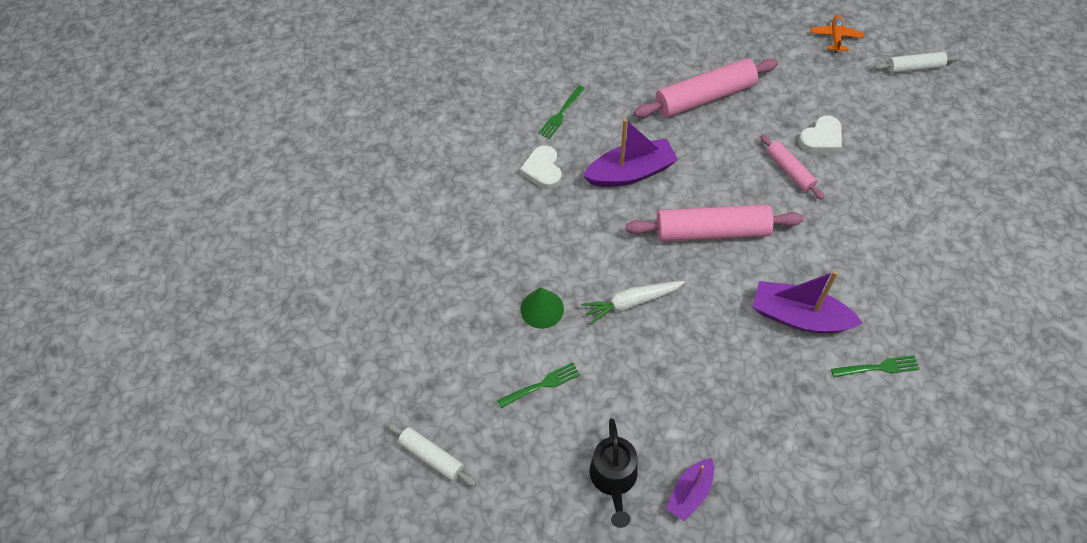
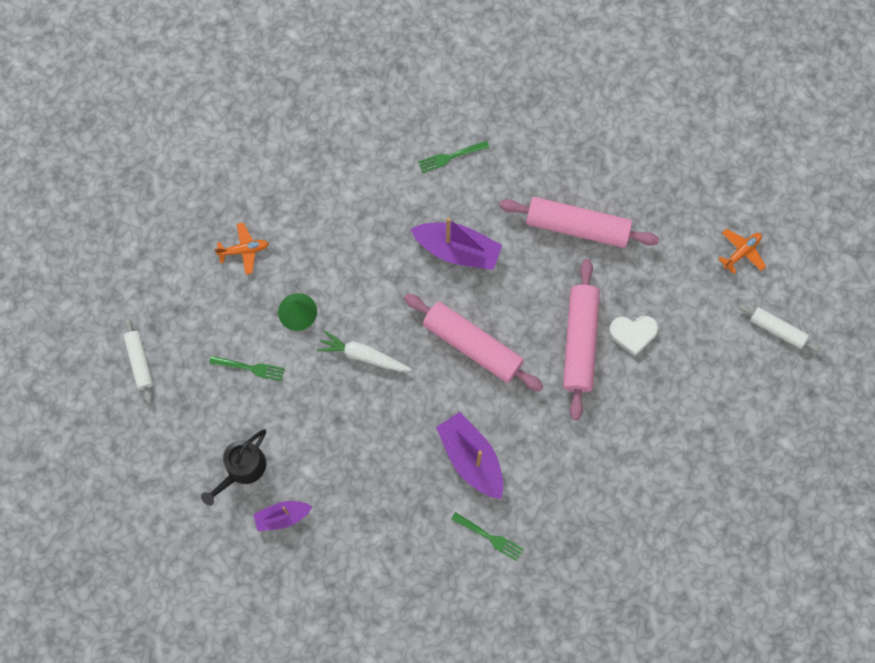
camera: 35 degrees right, 15 degrees up
white heart [520,145,562,190] -> none
pink rolling pin [760,134,824,200] -> pink rolling pin [563,259,600,420], size x1.81
none -> orange plane [215,223,269,275]

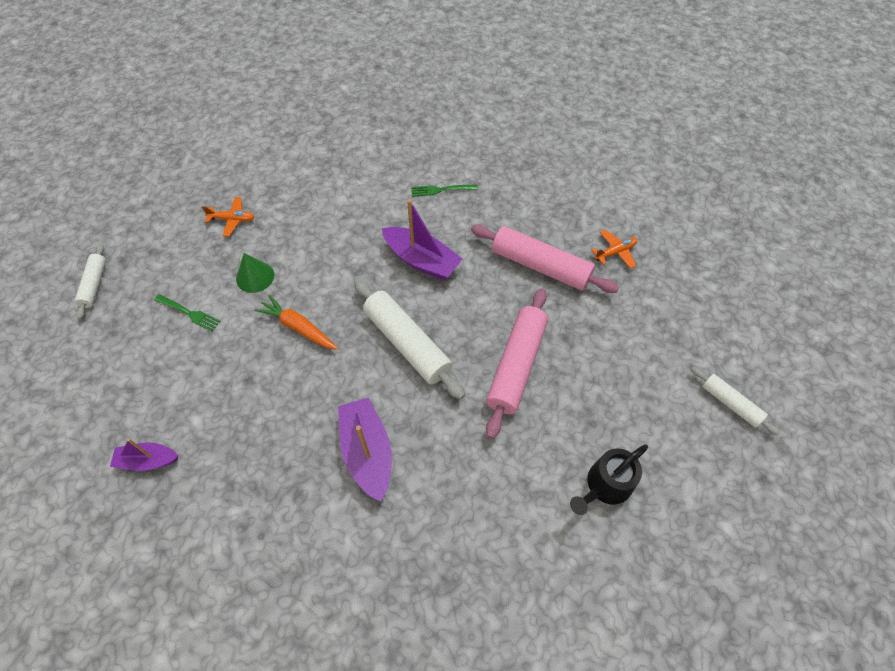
camera: 15 degrees right, 15 degrees down
black watering can [201,429,266,506] -> black watering can moved to [570,444,648,515]
white carrot [317,330,412,372] -> orange carrot [255,295,338,350]
pink rolling pin [404,293,543,391] -> white rolling pin [354,279,465,400]
green fork [451,512,523,561] -> none
white heart [609,316,658,356] -> none
orange plane [718,229,766,274] -> orange plane moved to [591,230,637,269]

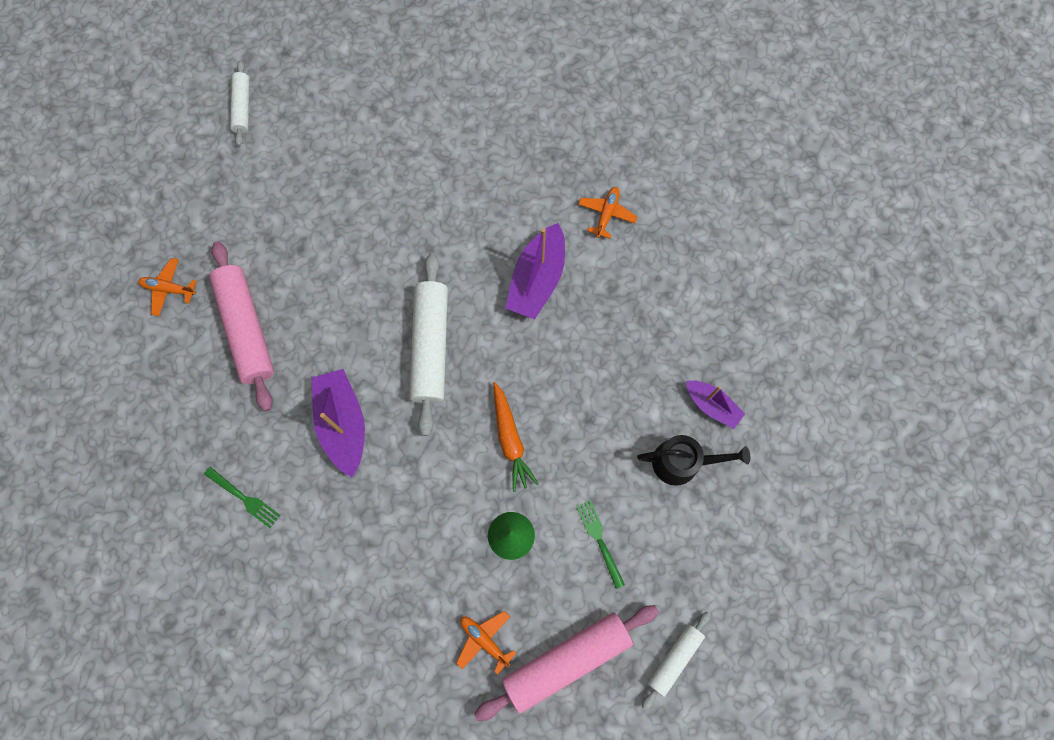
camera: 140 degrees left, 15 degrees up
pink rolling pin [486,289,548,439] -> pink rolling pin moved to [474,605,659,721]
black watering can [570,444,648,515] -> black watering can moved to [637,435,751,486]
none -> orange plane [578,187,637,239]

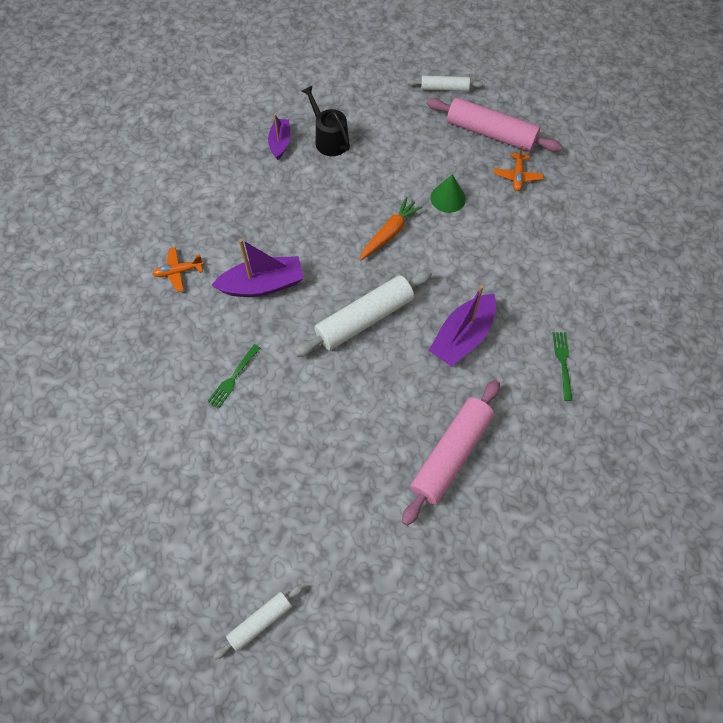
camera: 125 degrees left, 10 degrees down
orange plane [138,258,197,316] -> none
green fork [576,500,625,589] -> green fork moved to [207,344,260,409]

